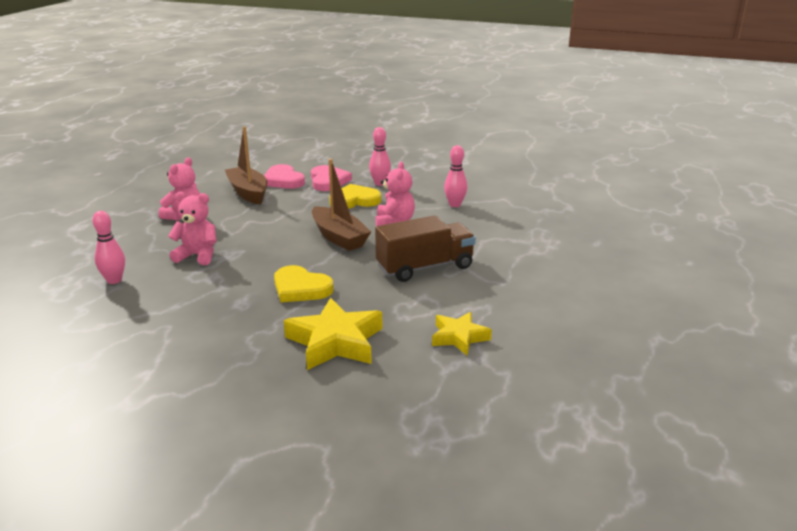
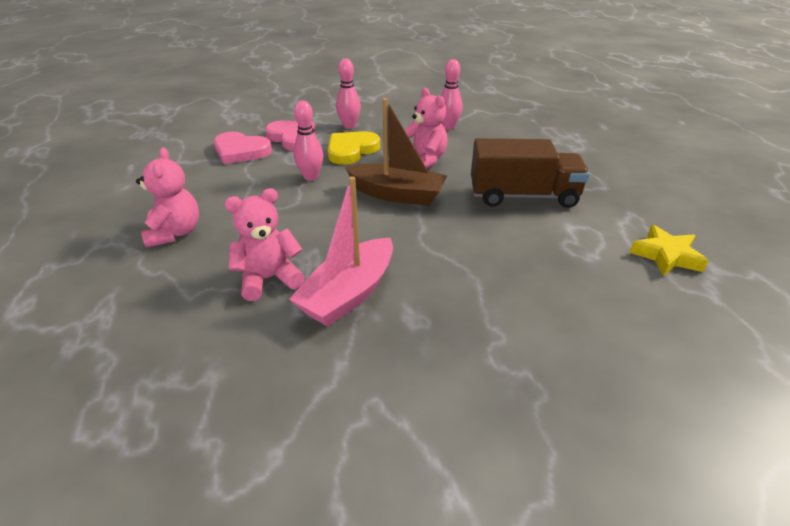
camera: 35 degrees left, 10 degrees up
pink bowling pin [92,211,125,284] -> pink bowling pin moved to [293,101,323,181]
brown boat [225,127,267,205] -> none
yellow heart [274,265,334,303] -> none
yellow star [284,298,382,370] -> none
brown truck [375,215,476,282] -> brown truck turned 60 degrees clockwise [471,138,590,208]
none -> pink boat [289,176,393,326]

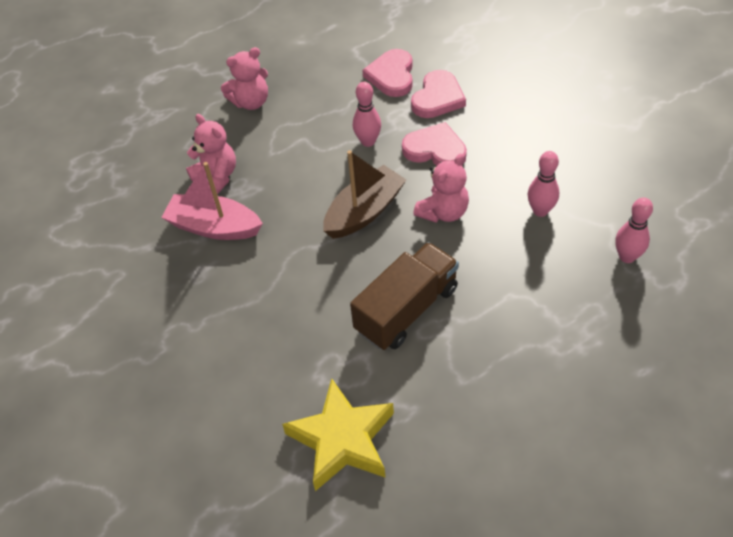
camera: 75 degrees right, 15 degrees up
yellow heart [328,131,380,165] -> pink heart [402,122,467,166]
pink bowling pin [336,59,361,129] -> pink bowling pin moved to [615,197,653,263]
brown boat [345,98,447,206] -> brown boat turned 135 degrees counterclockwise [323,150,406,239]
brown truck [471,138,590,208] -> brown truck turned 120 degrees counterclockwise [350,242,459,350]
yellow star [629,225,709,276] -> yellow star [282,378,394,491], size x1.64

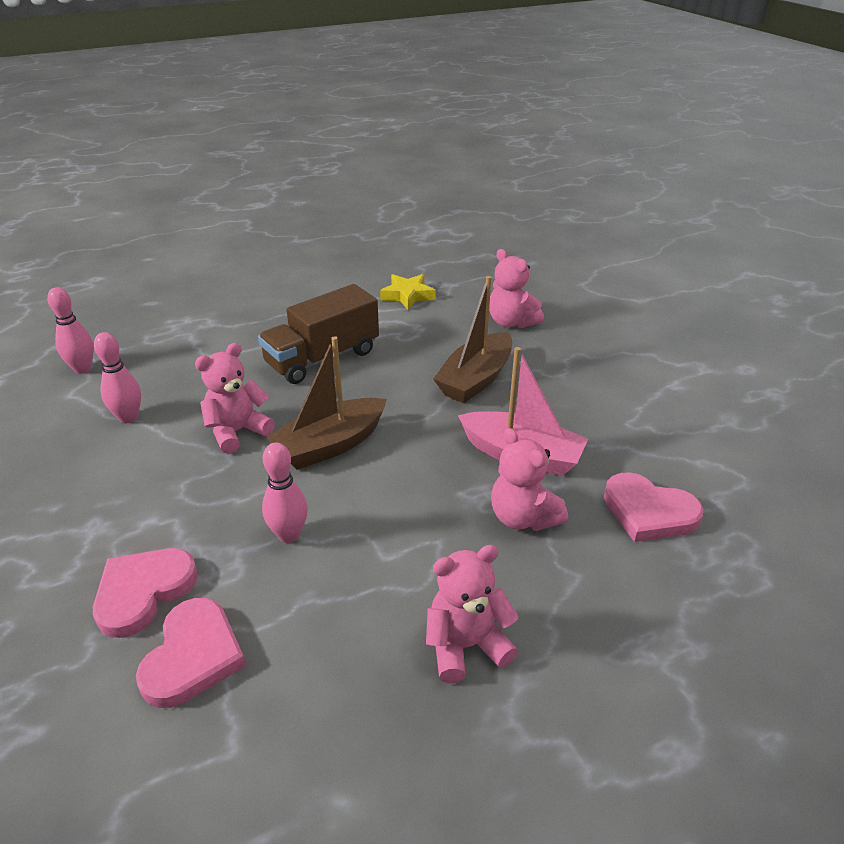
camera: 175 degrees left, 15 degrees down
yellow star [282,378,394,491] -> yellow star [380,274,436,310], size x0.61
pink heart [402,122,467,166] -> pink heart moved to [604,472,703,542]
none -> brown boat [433,276,512,403]
none -> pink teddy bear [489,249,544,329]

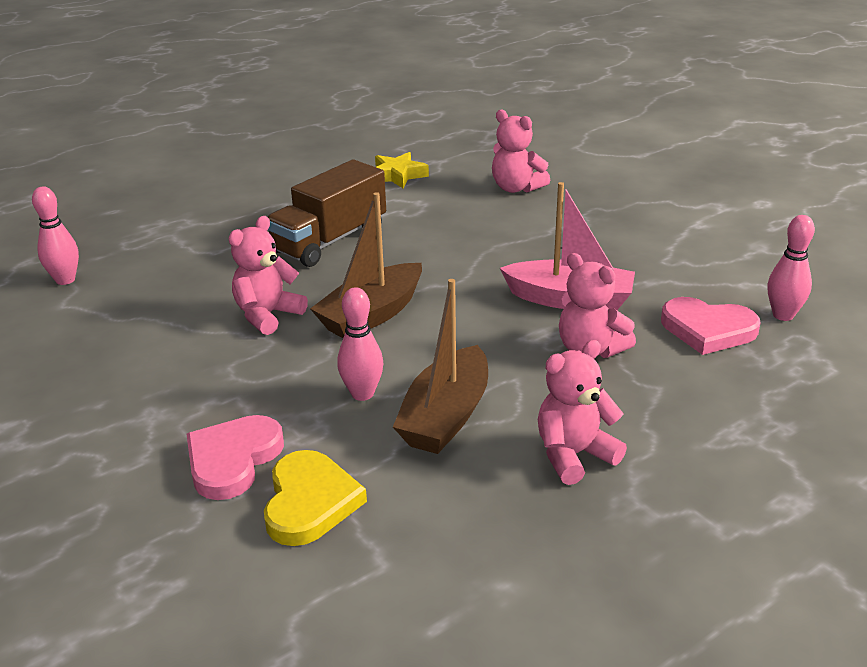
camera: 10 degrees left, 5 degrees down
pink bowling pin [94,332,141,423] -> pink bowling pin moved to [768,215,815,321]
pink heart [136,598,246,708] -> yellow heart [264,450,367,546]
brown boat [433,276,512,403] -> brown boat moved to [393,279,488,454]

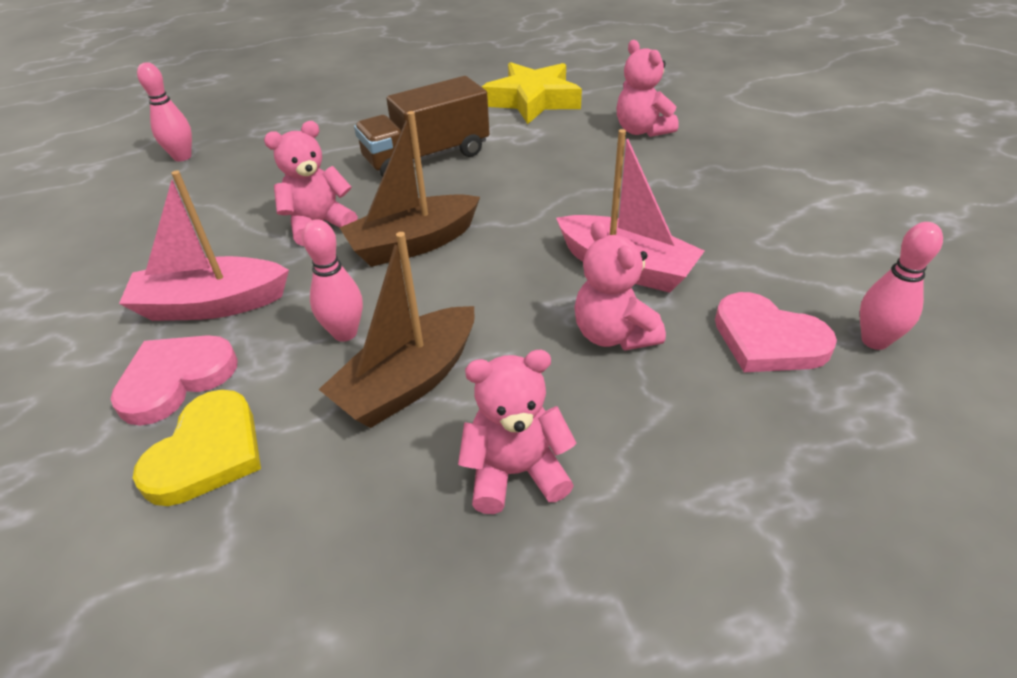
camera: 20 degrees right, 10 degrees up
yellow star [375,152,429,189] -> yellow star [482,62,582,124], size x1.64
none -> pink boat [119,170,289,321]

